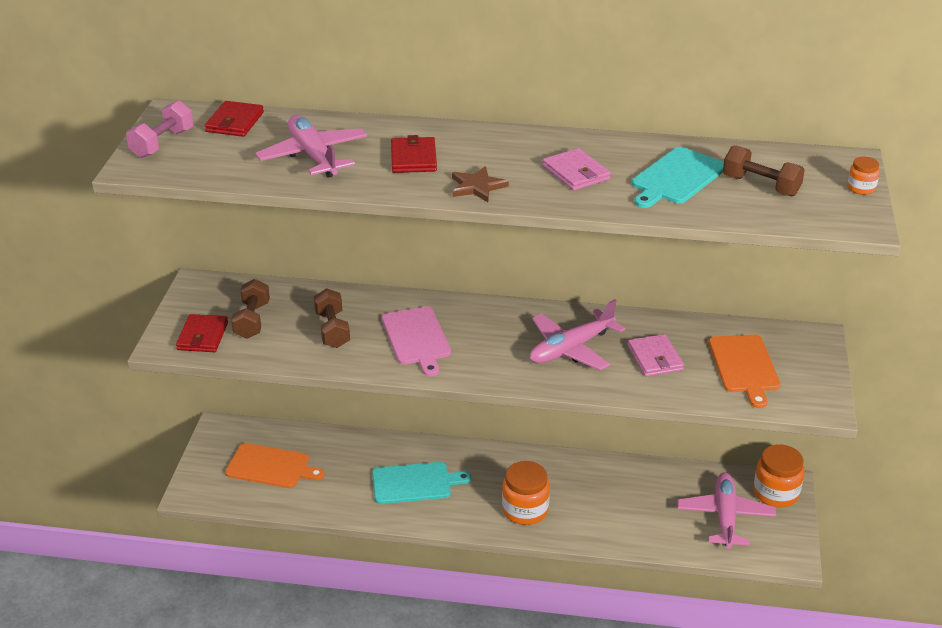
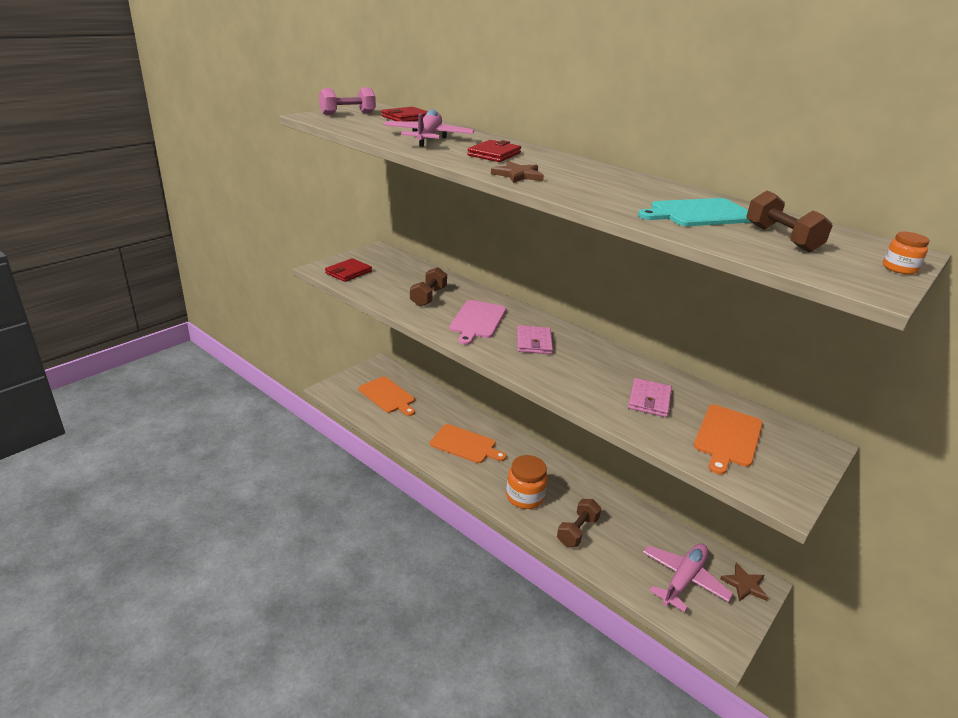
camera: 30 degrees right, 5 degrees down
brown dumbbell [231,279,270,339] -> brown dumbbell moved to [557,499,601,547]
turquoise cutting board [372,462,471,504] -> orange cutting board [430,424,506,463]
pink plane [530,299,625,370] -> none
pink wallet [543,148,611,191] -> pink wallet moved to [517,325,553,354]
orange jar [753,444,804,507] -> brown star [720,563,768,601]

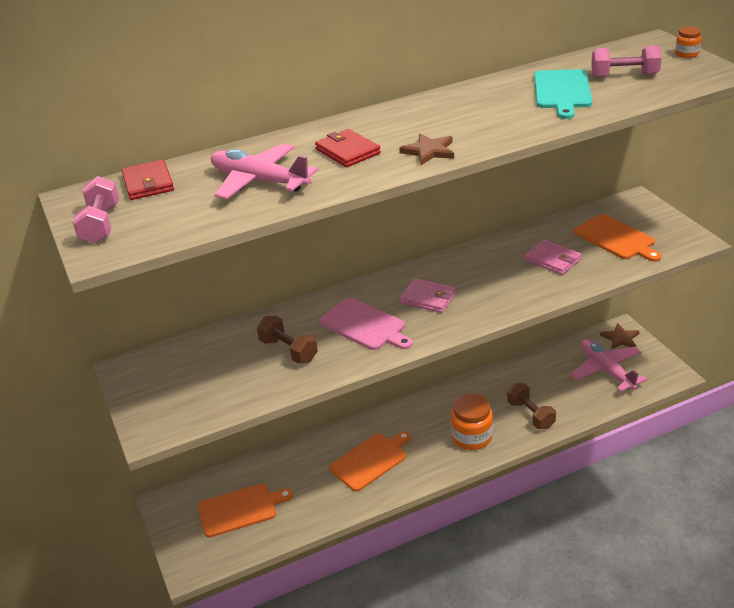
camera: 60 degrees left, 5 degrees up
red wallet [325,258,372,282] -> none
brown dumbbell [747,190,832,252] -> pink dumbbell [591,45,662,77]

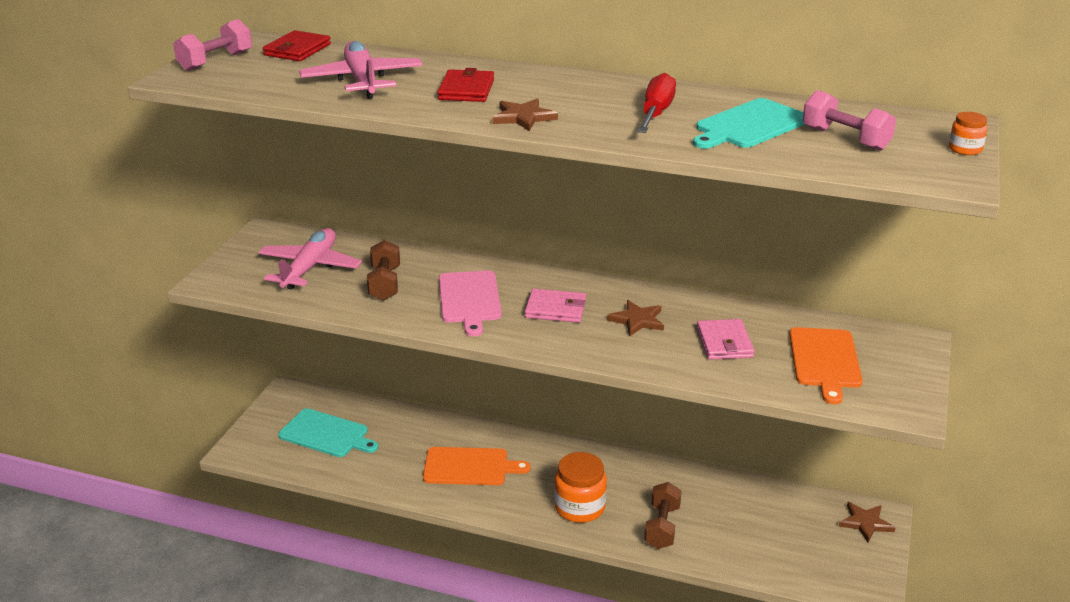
camera: 40 degrees right, 5 degrees down
orange cutting board [197,483,293,537] -> turquoise cutting board [278,408,378,457]
pink wallet [399,278,456,313] -> pink wallet turned 60 degrees counterclockwise [525,289,586,323]
pink plane [570,339,647,392] -> pink plane moved to [258,228,362,290]
none -> brown star [607,300,664,336]
none -> red screwdriver [637,73,676,133]

